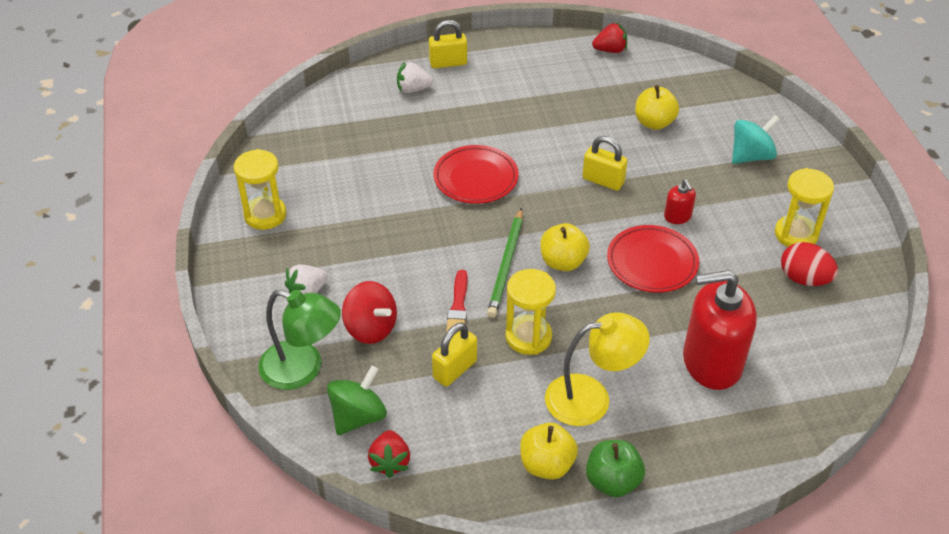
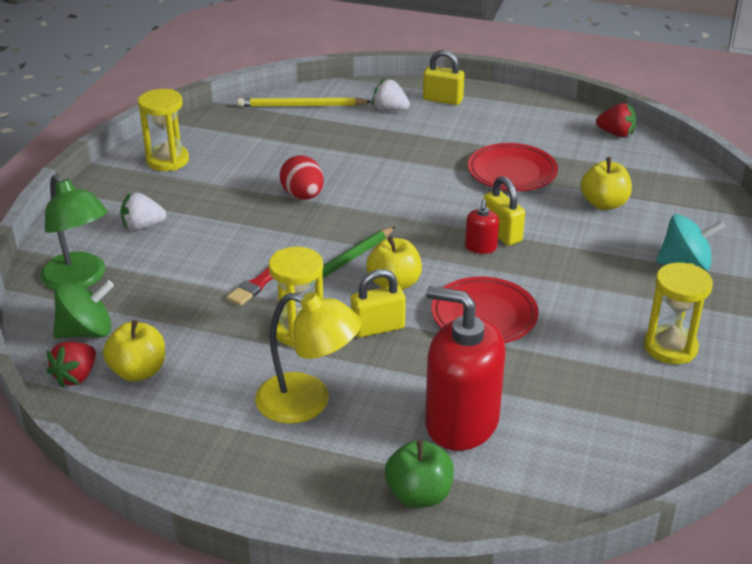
camera: 30 degrees right, 10 degrees down
red spinning top [342,281,397,344] -> none
yellow padlock [432,323,477,387] -> yellow padlock moved to [351,269,406,337]
red plate [434,145,519,204] -> red plate moved to [468,143,558,191]
yellow apple [520,423,578,480] -> yellow apple moved to [103,320,165,382]
green apple [586,440,645,497] -> green apple moved to [385,439,454,508]
red soap dispenser [664,179,696,224] -> red soap dispenser moved to [465,199,499,254]
red egg [781,242,838,286] -> red egg moved to [280,155,324,200]
none -> yellow pencil [237,97,372,107]

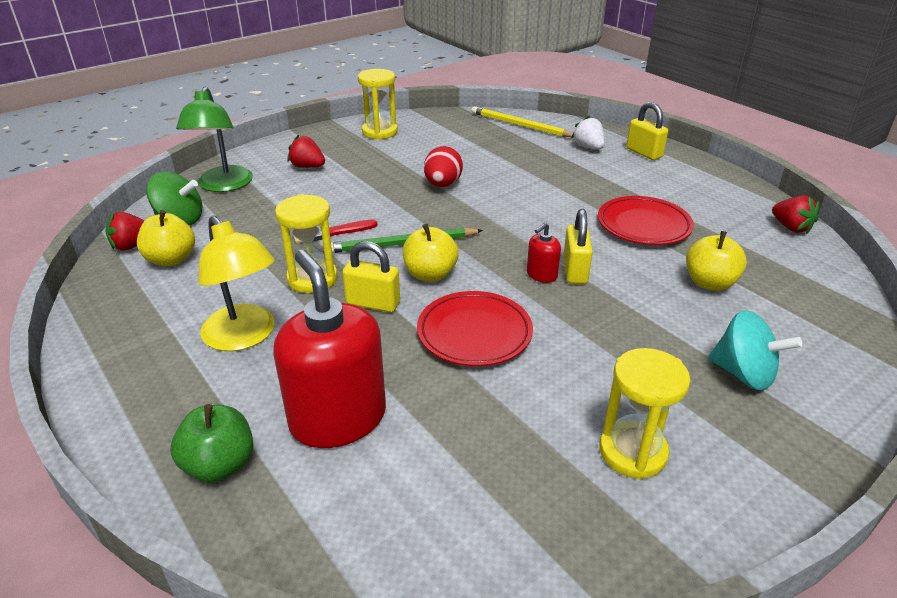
camera: 35 degrees right, 0 degrees up
white strawberry [121,192,166,230] -> red strawberry [287,135,325,168]

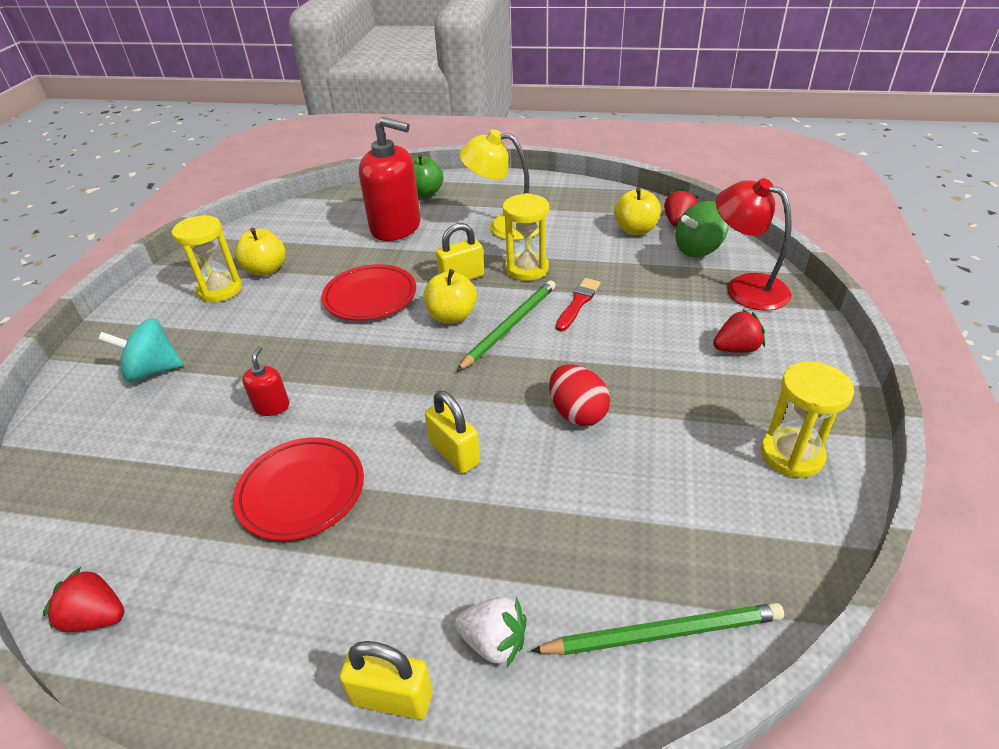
camera: 140 degrees right, 5 degrees up
green lamp [176,87,253,192] -> red lamp [716,178,792,311]
yellow pencil [472,106,573,137] -> green pencil [531,603,784,655]
red soap dispenser [527,223,561,283] -> red soap dispenser moved to [242,346,289,416]
yellow padlock [563,209,593,284] -> yellow padlock moved to [425,390,480,474]
yellow apple [686,231,747,291] -> yellow apple moved to [235,228,285,276]

